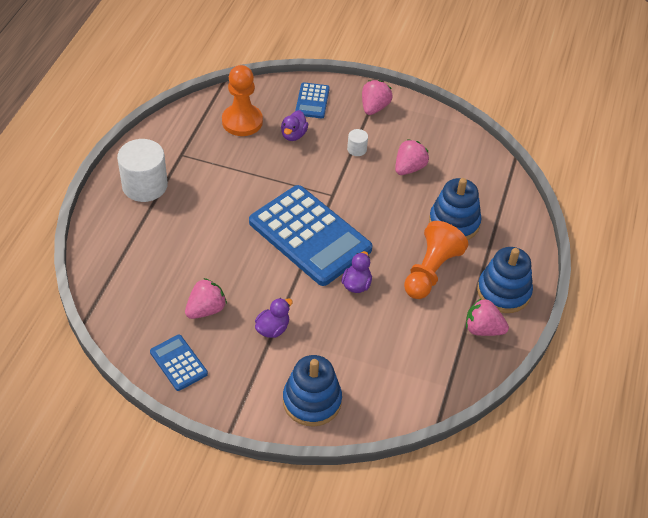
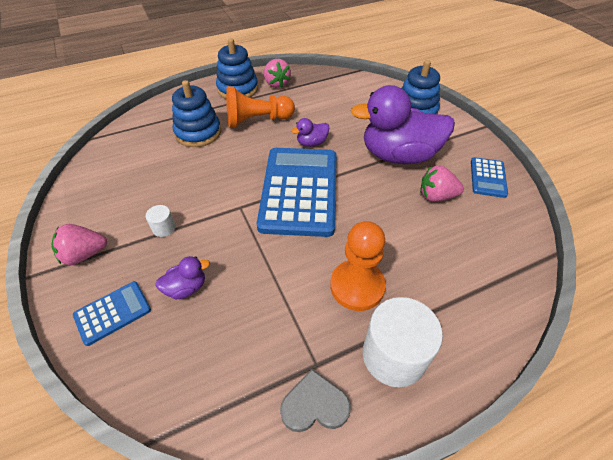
camera: 130 degrees left, 0 degrees up
orange pawn [222,65,263,136] -> orange pawn moved to [330,221,386,311]
purple duck [255,298,293,338] -> purple duck [350,85,455,164], size x2.37
pink strawberry [395,139,429,175] -> none
none -> grey heart [280,369,351,432]

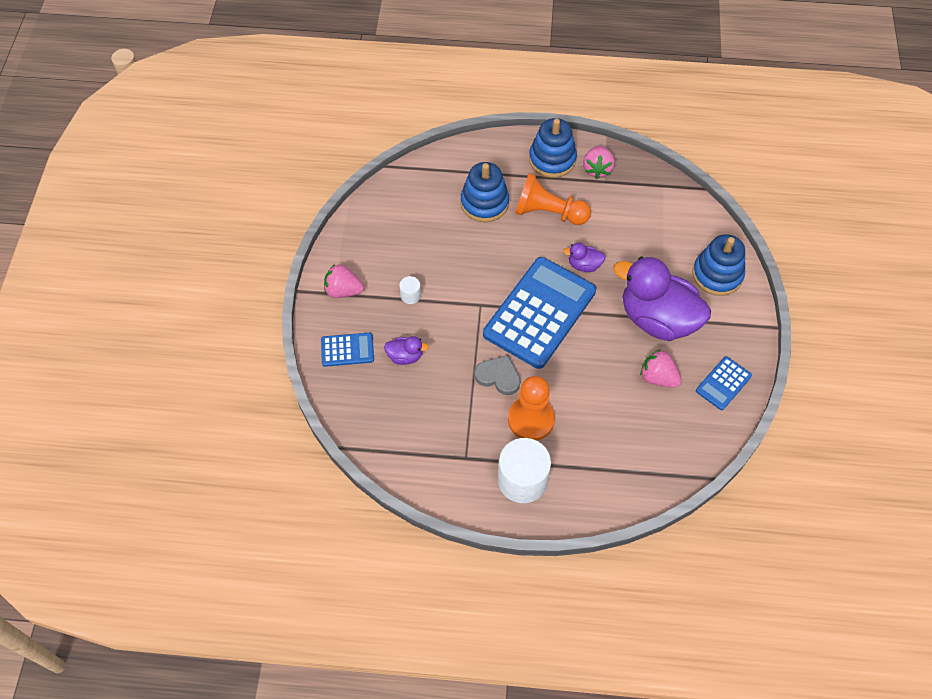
camera: 30 degrees right, 10 degrees up
grey heart [280,369,351,432] -> grey heart moved to [474,355,520,395]

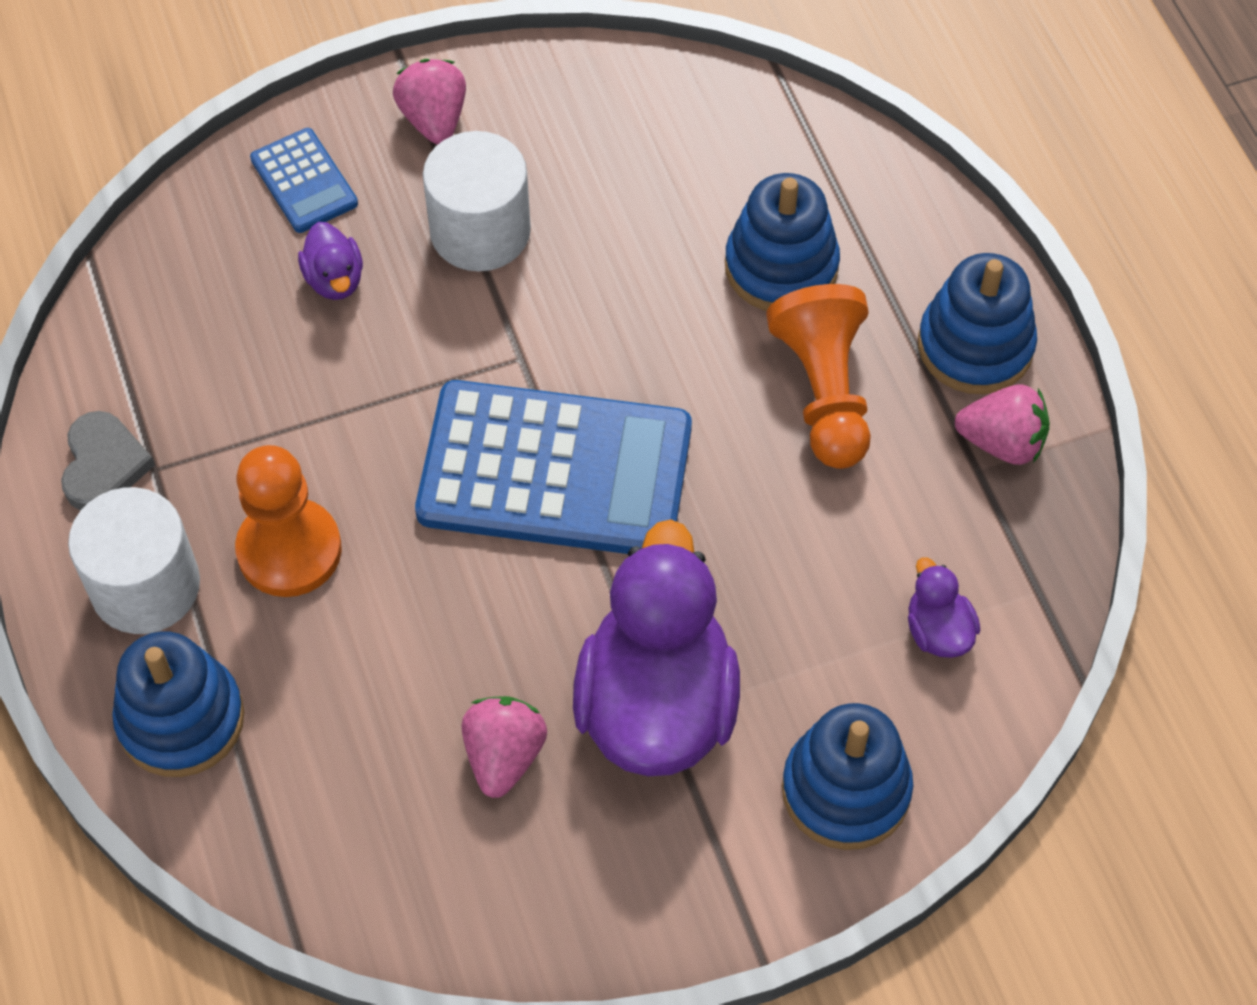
camera: 65 degrees right, 0 degrees up
white cylinder [399,276,421,304] -> white cylinder [423,131,531,272], size x2.21
grey heart [474,355,520,395] -> grey heart moved to [61,411,155,511]
purple duck [563,243,606,272] -> purple duck moved to [908,557,981,658]
pink strawberry [583,145,615,179] -> pink strawberry turned 150 degrees counterclockwise [955,384,1050,465]
blue calculator [696,356,752,410] -> none
none -> blue stacking toy [112,631,244,777]

